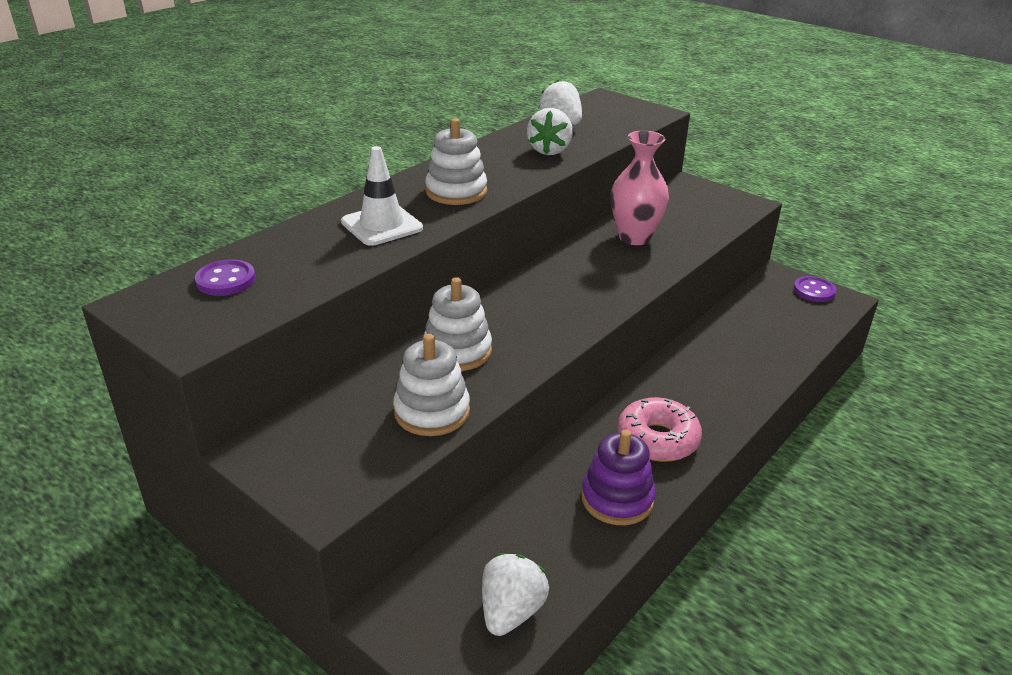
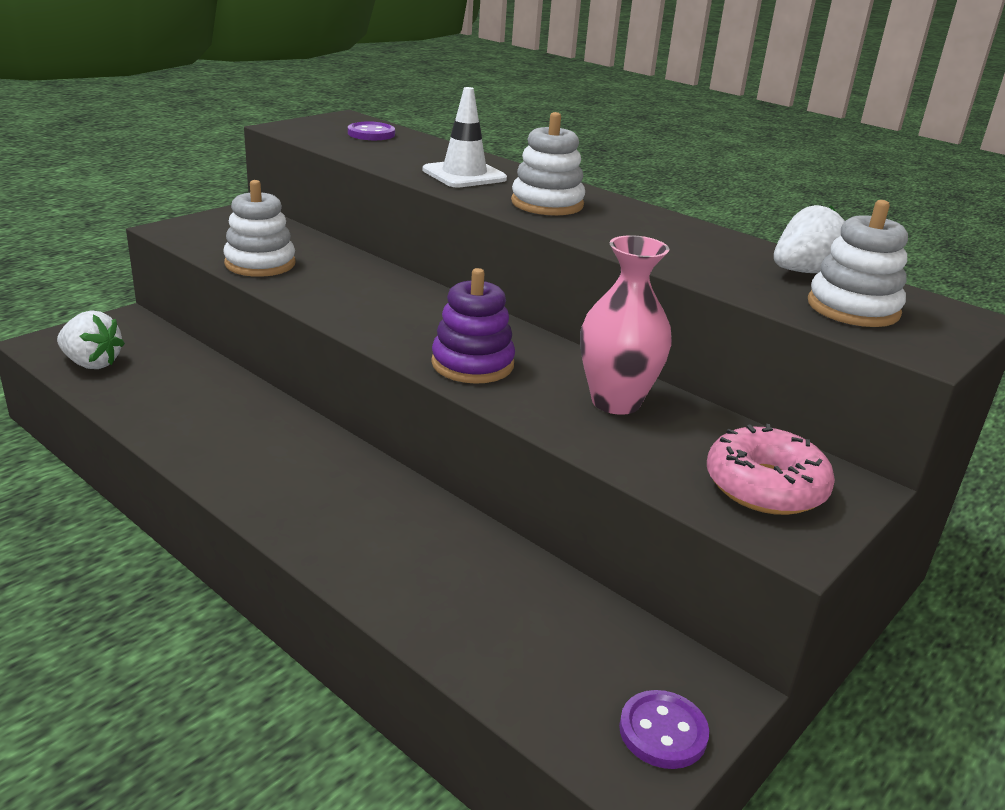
camera: 90 degrees right, 5 degrees down
white stacking toy [423,277,492,371] -> white stacking toy moved to [808,200,908,327]
white strawberry [527,108,573,155] -> none
purple stacking toy [581,430,656,525] -> purple stacking toy moved to [431,268,515,384]
pink donut [617,397,702,462] -> pink donut moved to [707,424,835,515]

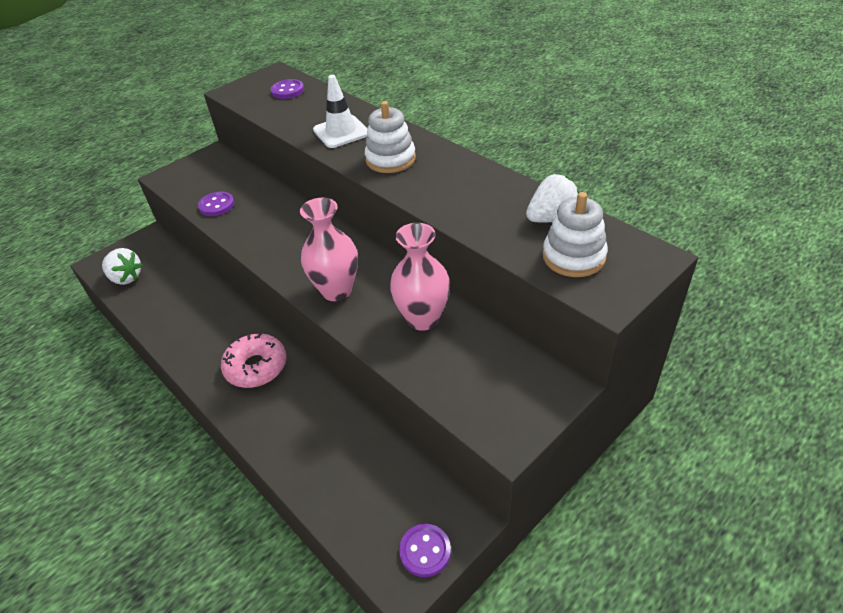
camera: 10 degrees right, 15 degrees up
white stacking toy [223,180,296,277] -> purple button [198,192,234,216]
purple stacking toy [431,268,515,384] -> pink vase [300,198,358,301]
pink donut [707,424,835,515] -> pink donut moved to [221,333,286,388]

